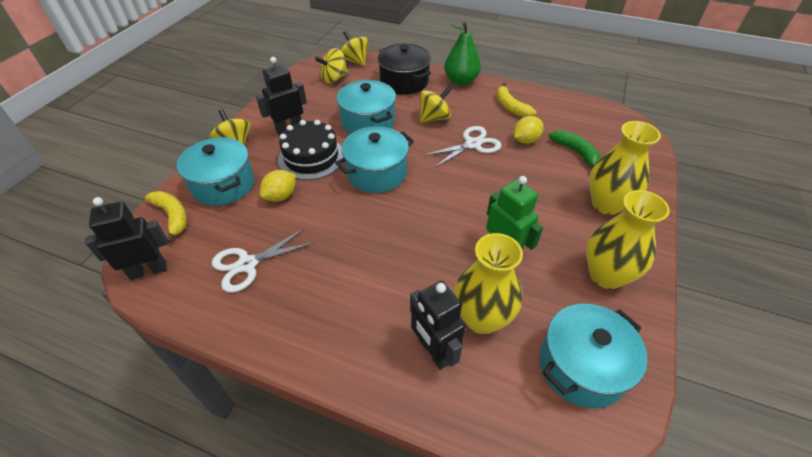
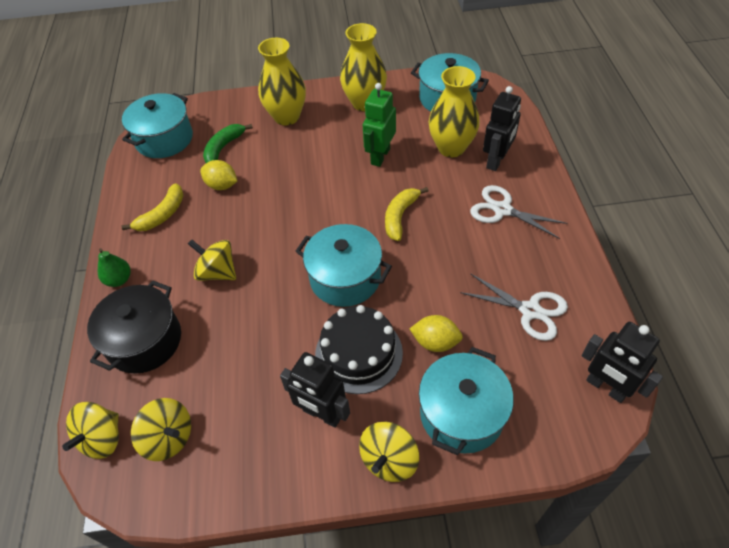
camera: 115 degrees left, 5 degrees up
yellow banana [145,191,187,243] -> yellow banana moved to [385,187,428,241]
turquoise pot [337,80,396,134] -> turquoise pot moved to [122,93,193,158]
white scissors [423,126,502,168] -> white scissors moved to [470,185,567,239]
green pear [444,22,481,86] -> green pear [98,248,131,287], size x0.60

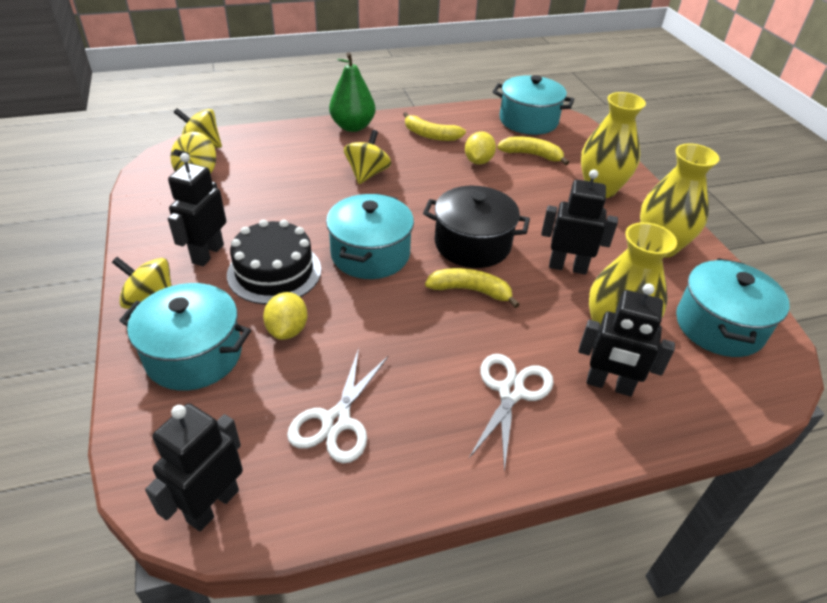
camera: 75 degrees right, 10 degrees down
black pot [87,281,181,374] -> black pot moved to [423,186,530,268]
green pear [98,248,131,287] -> green pear [329,52,375,132], size x1.68
green banana [203,124,253,163] -> yellow banana [497,136,569,165]
green robot [363,83,396,167] -> black robot [541,169,618,274]

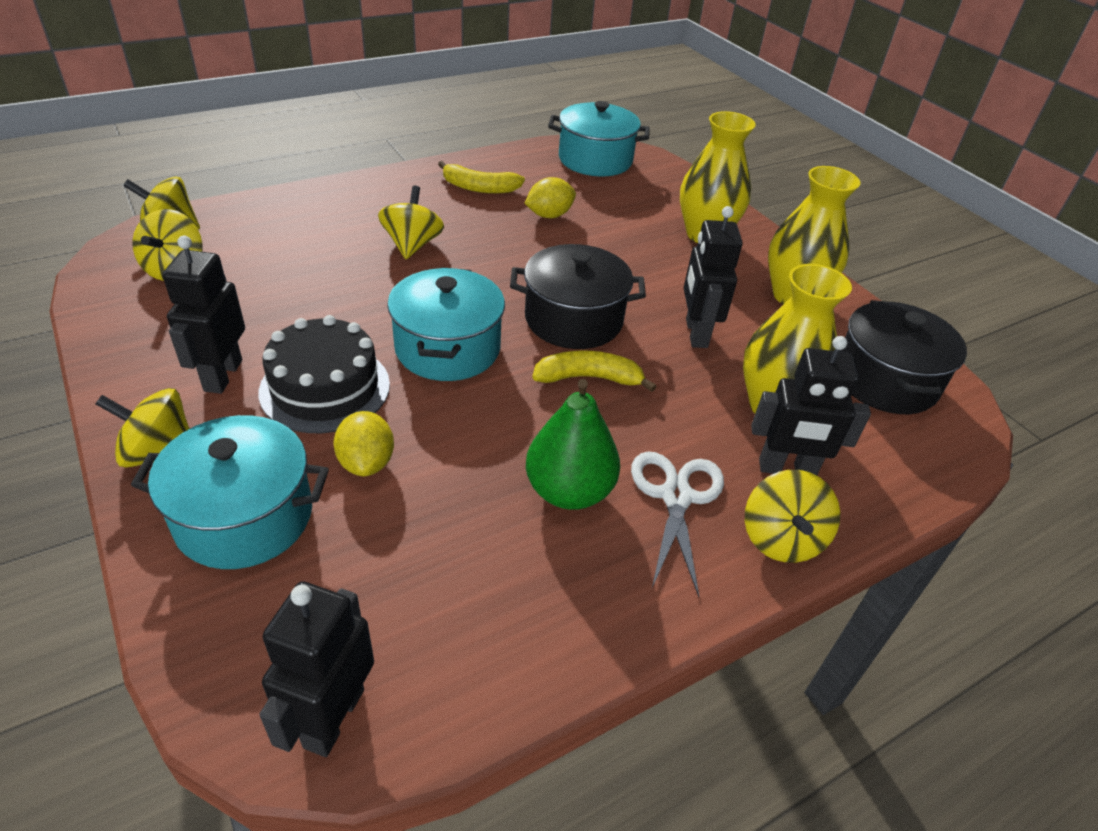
camera: 15 degrees left, 0 degrees up
white scissors [287,348,389,463] -> none
green pear [329,52,375,132] -> green pear moved to [526,379,620,510]
yellow lemon [465,131,496,165] -> yellow lemon turned 60 degrees clockwise [525,177,576,218]
yellow banana [497,136,569,165] -> none
black robot [541,169,618,274] -> black robot turned 90 degrees counterclockwise [684,206,743,348]
turquoise pot [676,258,790,357] -> black pot [839,300,967,414]
none -> yellow spinning top [745,470,840,563]

